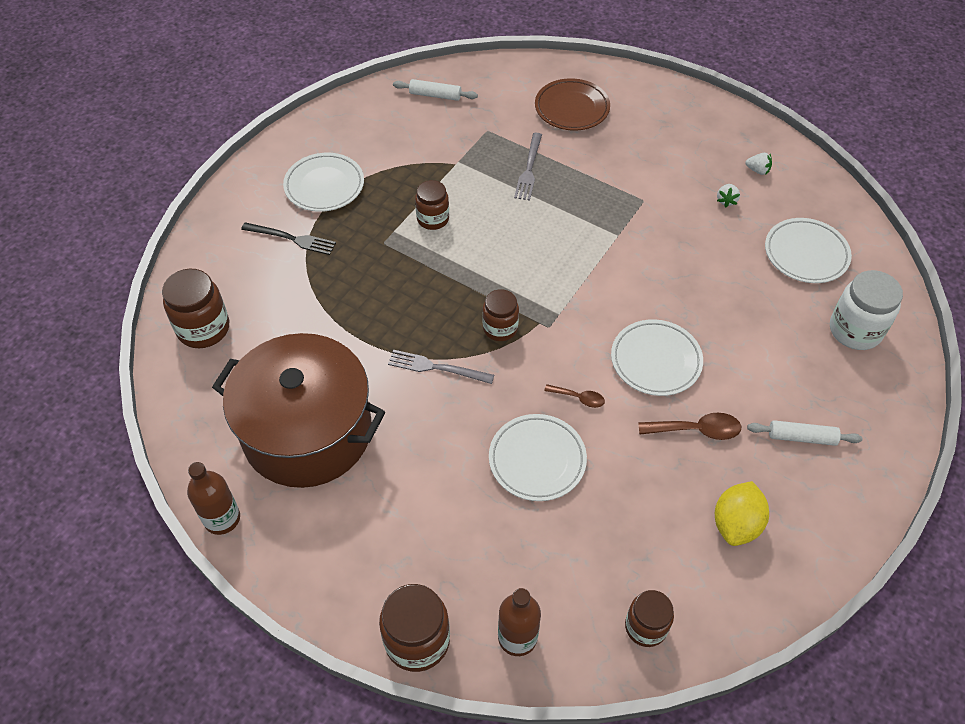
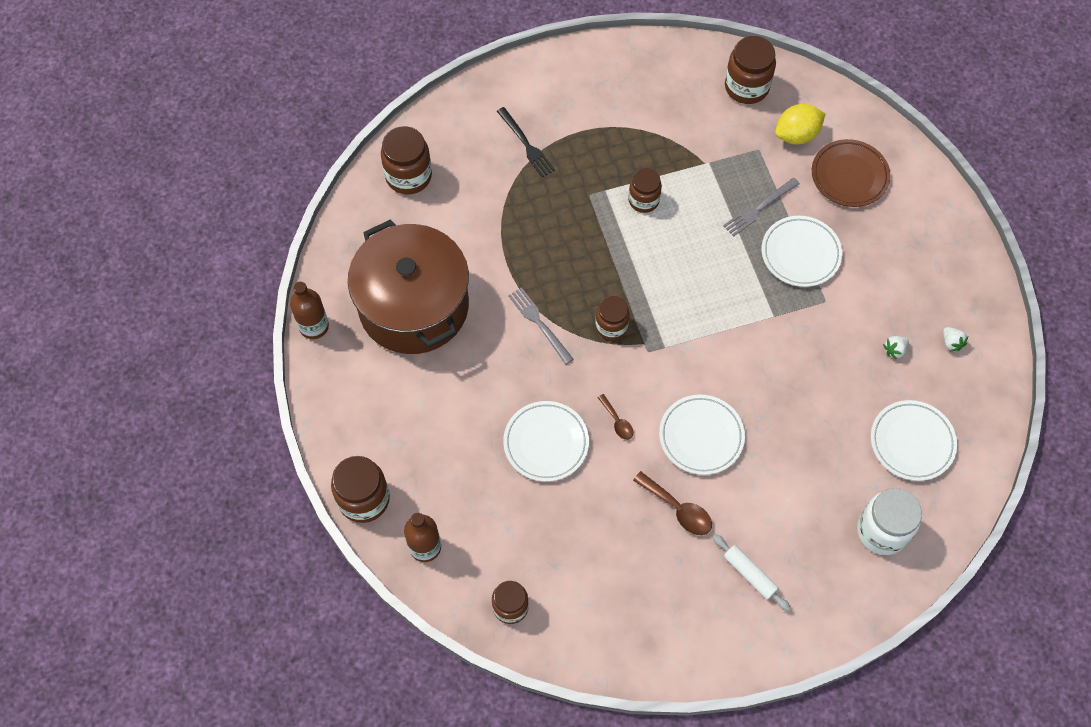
camera: 40 degrees right, 10 degrees up
white plate [283,153,364,212] -> white plate moved to [762,216,842,287]
white rolling pin [393,79,478,101] -> brown jar [725,36,776,104]
yellow lemon [715,481,769,546] -> yellow lemon moved to [775,104,826,145]

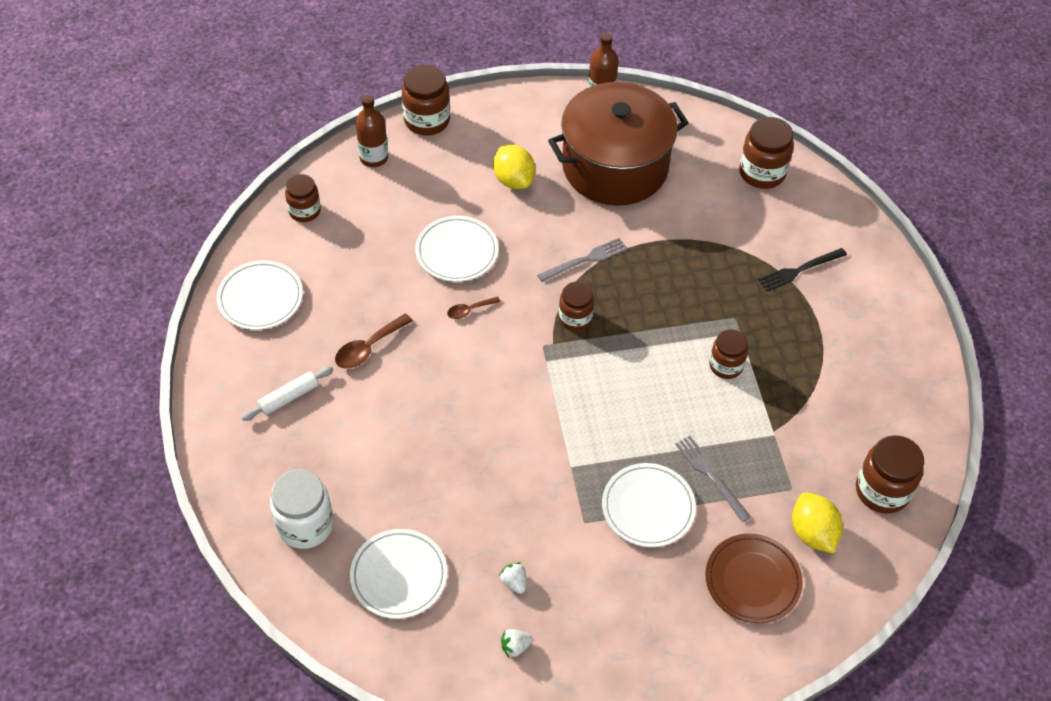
camera: 95 degrees right, 10 degrees down
white plate [659,395,745,475] -> white plate moved to [217,260,303,330]
none -> yellow lemon [493,145,535,189]

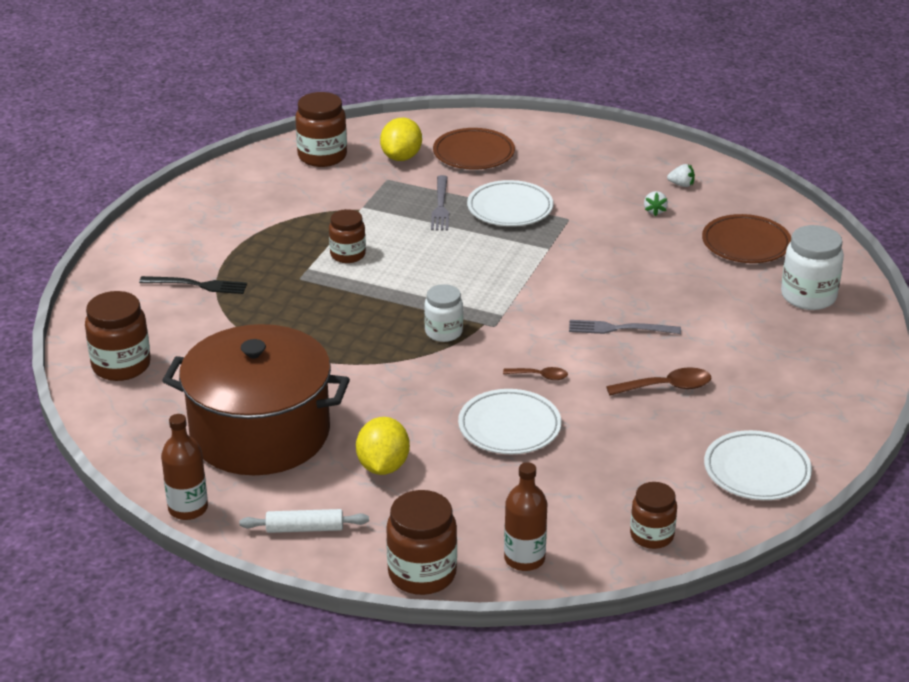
camera: 145 degrees left, 20 degrees down
white rolling pin [241,366,334,421] -> white rolling pin moved to [239,509,369,533]
white plate [350,529,447,619] -> brown plate [702,214,791,263]
grey fork [537,238,628,282] -> grey fork moved to [569,320,681,334]
brown jar [559,282,594,331] -> white jar [424,284,463,342]

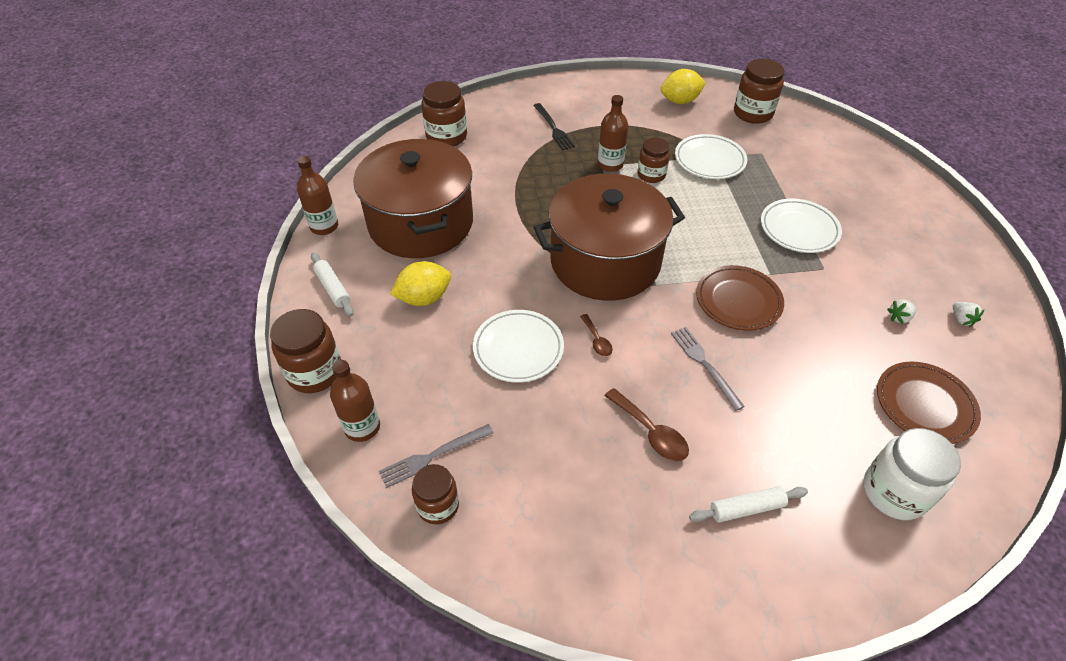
camera: 60 degrees right, 15 degrees up
yellow lemon [380,118,422,161] -> yellow lemon moved to [661,69,706,104]
white jar [424,284,463,342] -> brown pot [534,174,685,301]
grey fork [431,175,449,231] -> grey fork moved to [379,424,494,488]
brown plate [433,128,515,170] -> brown plate moved to [696,265,784,331]
white plate [704,430,812,500] -> white plate moved to [675,134,747,179]
none -> brown bottle [598,95,628,172]
none -> white rolling pin [689,486,808,523]

